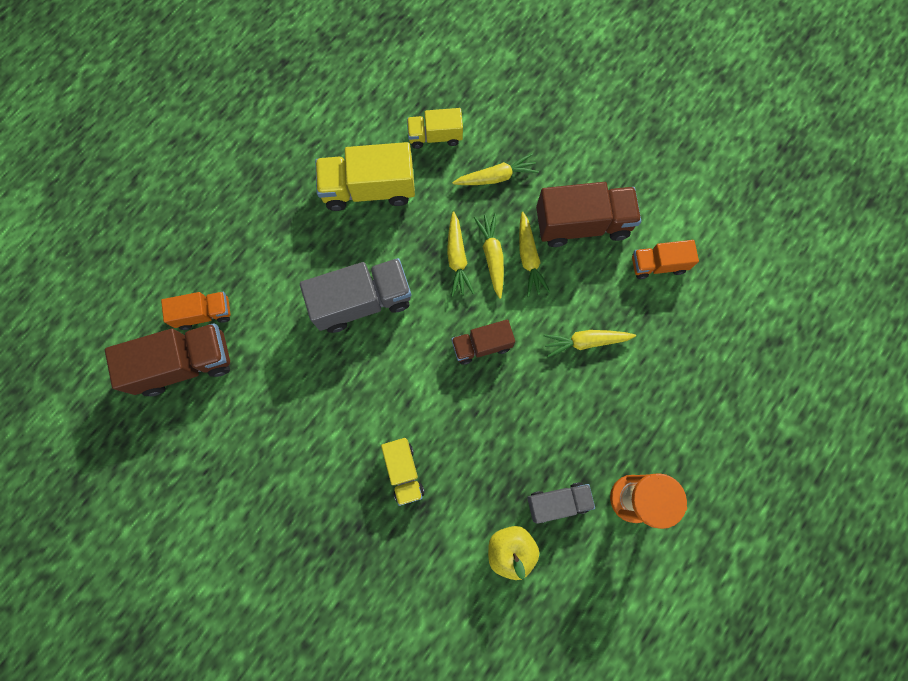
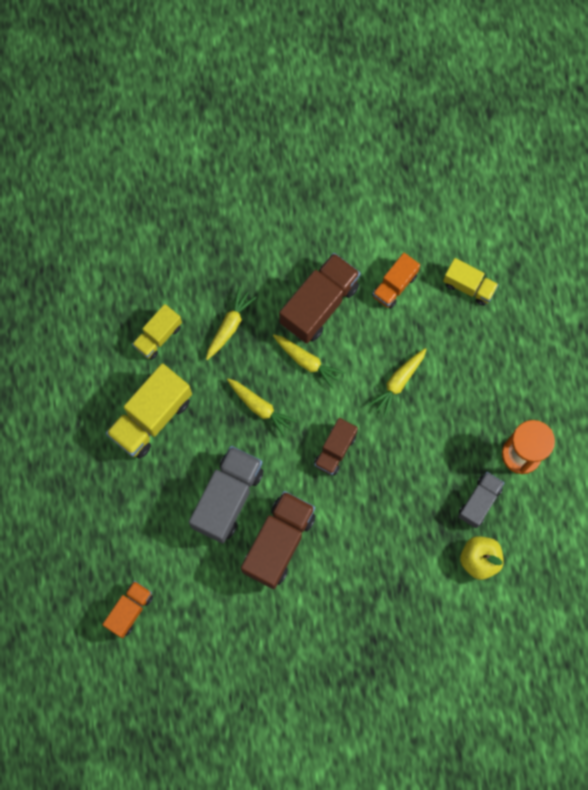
camera: 45 degrees left, 0 degrees up
brown truck [105,323,230,396] -> brown truck moved to [241,491,316,589]
yellow truck [381,438,424,506] -> yellow truck moved to [443,258,499,306]
yellow carrot [474,213,504,299] -> none

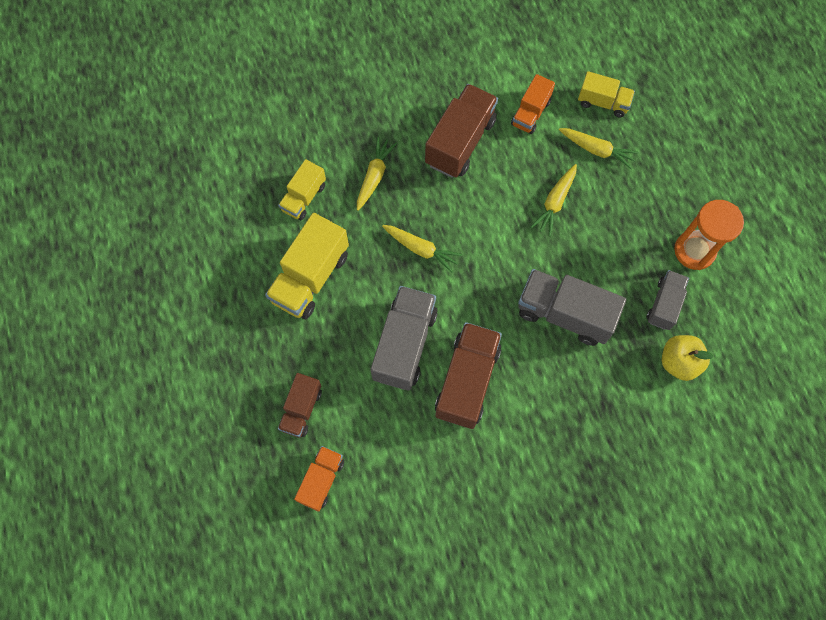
camera: 10 degrees left, 5 degrees down
yellow carrot [273,334,345,389] -> yellow carrot moved to [559,128,639,169]
brown truck [314,418,358,475] -> brown truck moved to [278,373,322,438]
none -> grey truck [518,269,626,346]

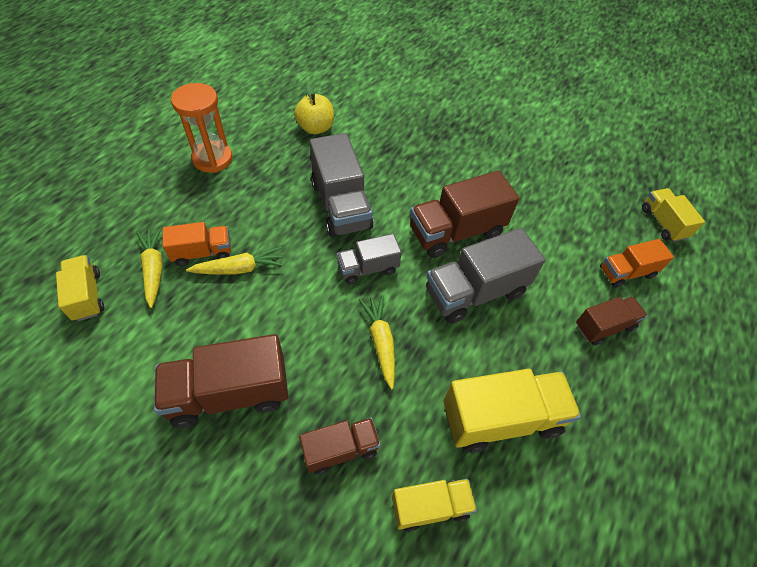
camera: 135 degrees left, 15 degrees down
yellow carrot [357,137,397,211] -> brown truck [299,417,381,474]
orange truck [511,74,555,134] -> orange truck moved to [163,222,231,266]
grey truck [647,270,689,330] -> grey truck moved to [337,234,402,284]
none -> yellow truck [642,188,705,242]

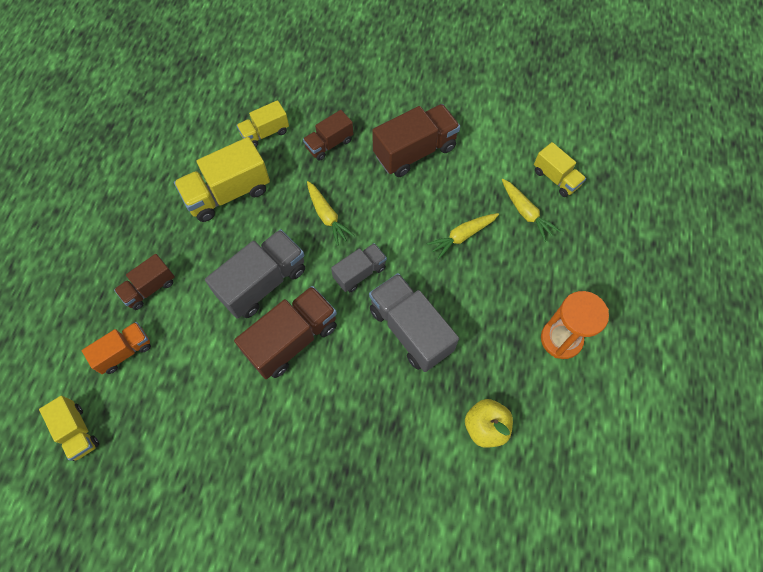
camera: 165 degrees right, 10 degrees up
orange truck [163,222,231,266] -> none

